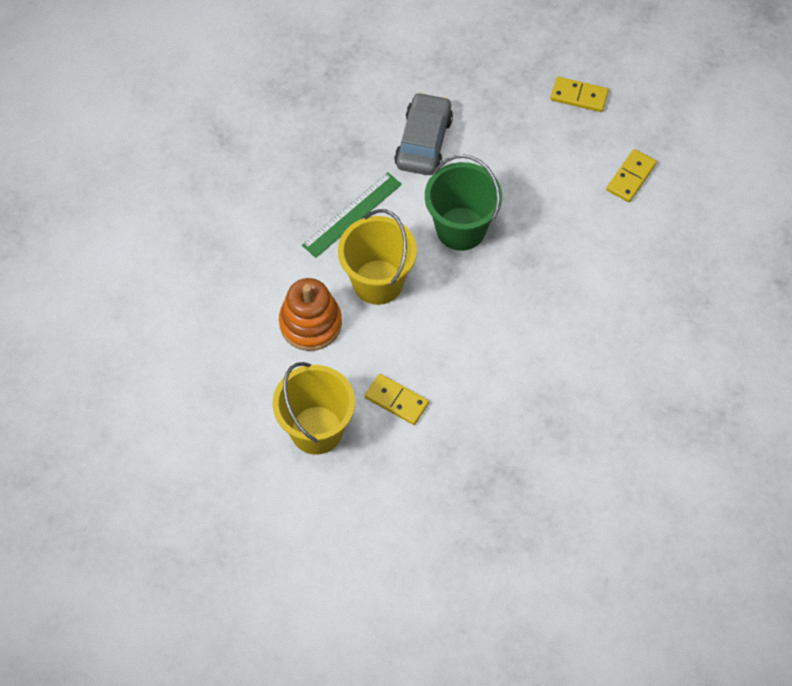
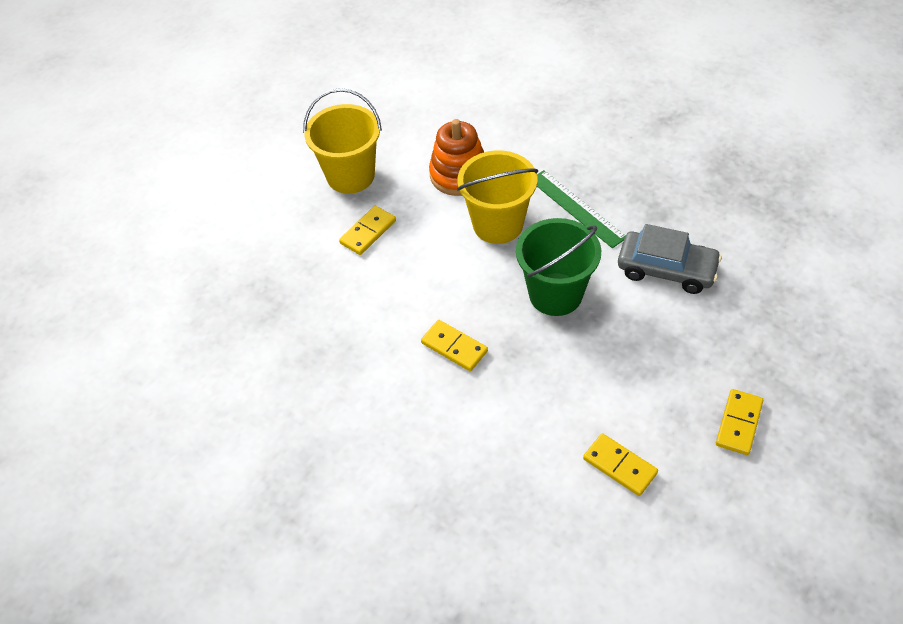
camera: 100 degrees right, 10 degrees down
none -> yellow domino [421,320,488,371]

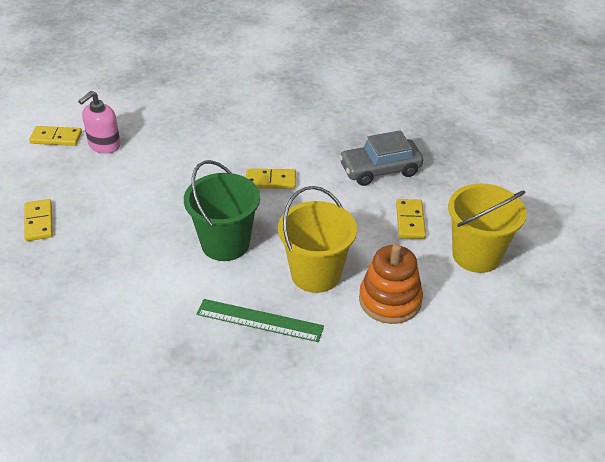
camera: 140 degrees right, 10 degrees down
yellow domino [583,433,658,496] -> yellow domino moved to [29,126,82,146]
grey car [618,224,722,294] -> grey car moved to [339,130,423,186]
none -> pink soap dispenser [78,91,121,154]

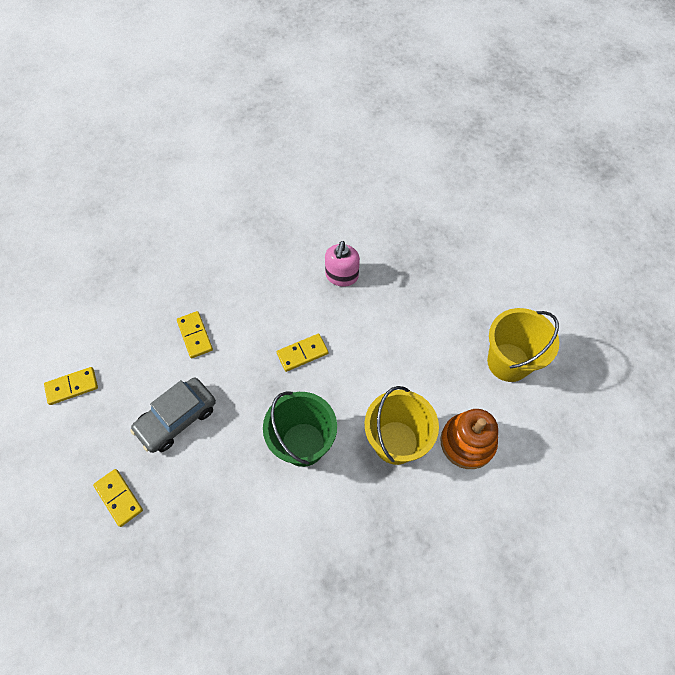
camera: 25 degrees left, 20 degrees up
pink soap dispenser [78,91,121,154] -> pink soap dispenser moved to [325,241,360,286]
green ruler [196,299,324,342] -> none
grey car [339,130,423,186] -> grey car moved to [130,378,216,453]
yellow domino [396,199,426,239] -> yellow domino moved to [177,311,213,358]

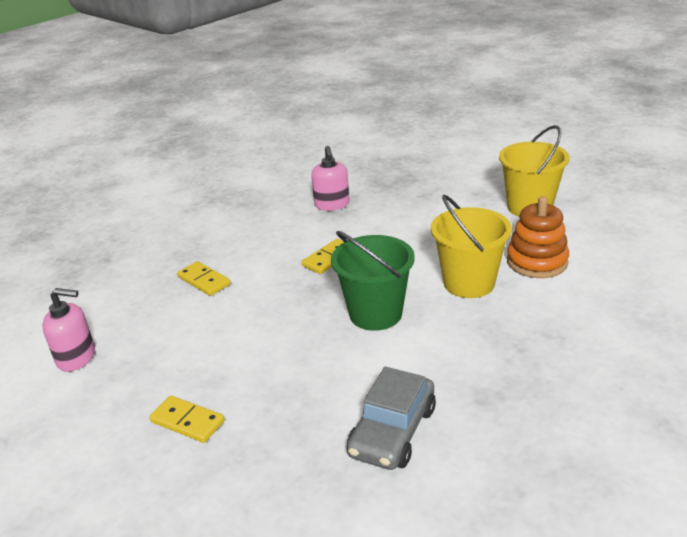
camera: 20 degrees left, 30 degrees down
yellow domino [44,367,98,405] -> pink soap dispenser [42,288,95,372]
grey car [130,378,216,453] -> grey car moved to [347,367,436,470]

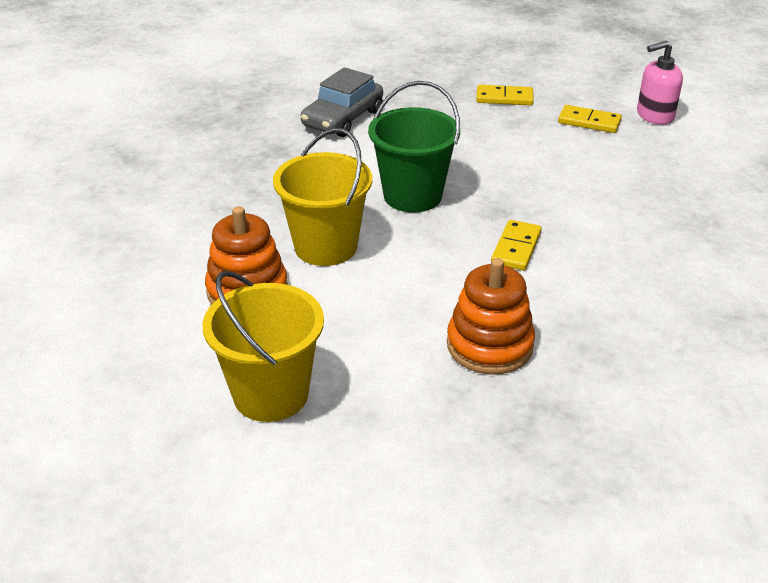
camera: 155 degrees right, 5 degrees up
yellow domino [177,261,231,296] -> yellow domino moved to [558,105,622,133]
pink soap dispenser [311,146,350,211] -> none
grey car [347,367,436,470] -> grey car turned 150 degrees counterclockwise [301,67,383,137]
none -> orange stacking toy [447,258,535,375]

